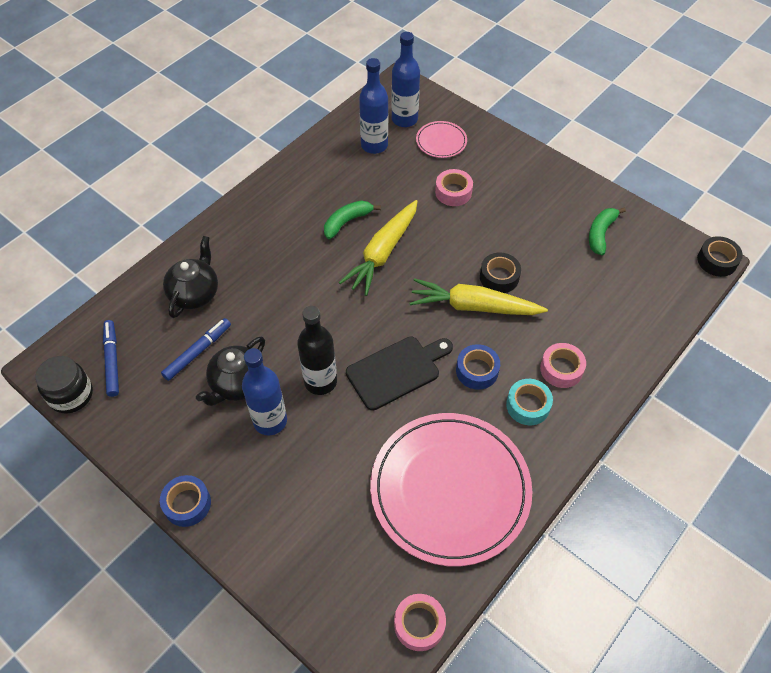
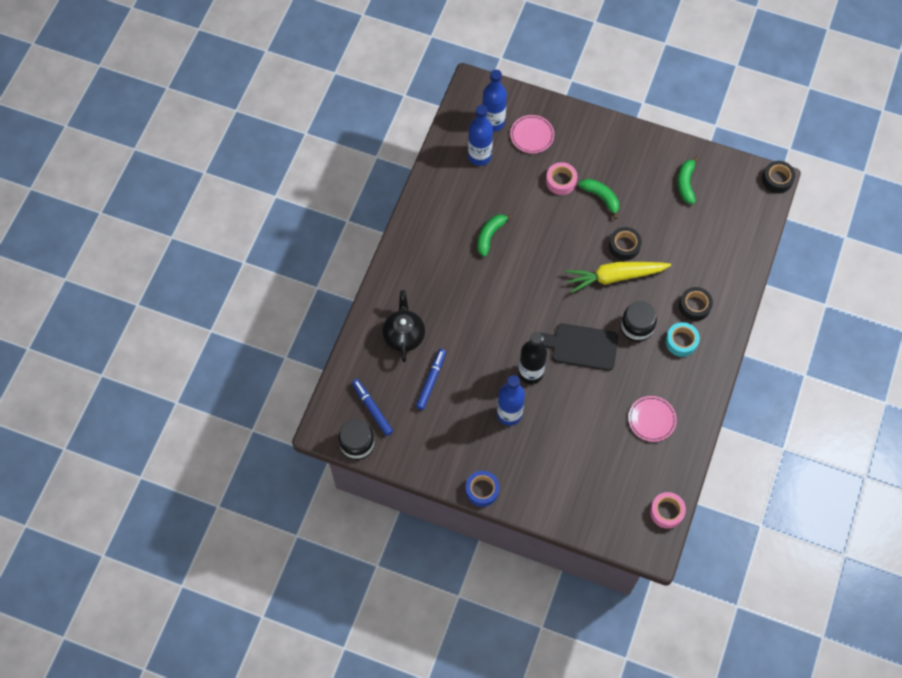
camera: 20 degrees left, 10 degrees up
black teapot [196,336,265,406] -> none
yellow carrot [339,200,418,296] -> none
black cutting board [346,337,453,410] -> black cutting board turned 120 degrees counterclockwise [540,324,618,371]
pink plate [370,413,532,566] -> pink plate [628,396,677,442], size x0.42
blue tape [456,344,500,390] -> black jar [621,301,657,342]
pink tape [540,343,586,388] -> black tape [679,287,713,321]
none -> green banana [578,179,619,219]

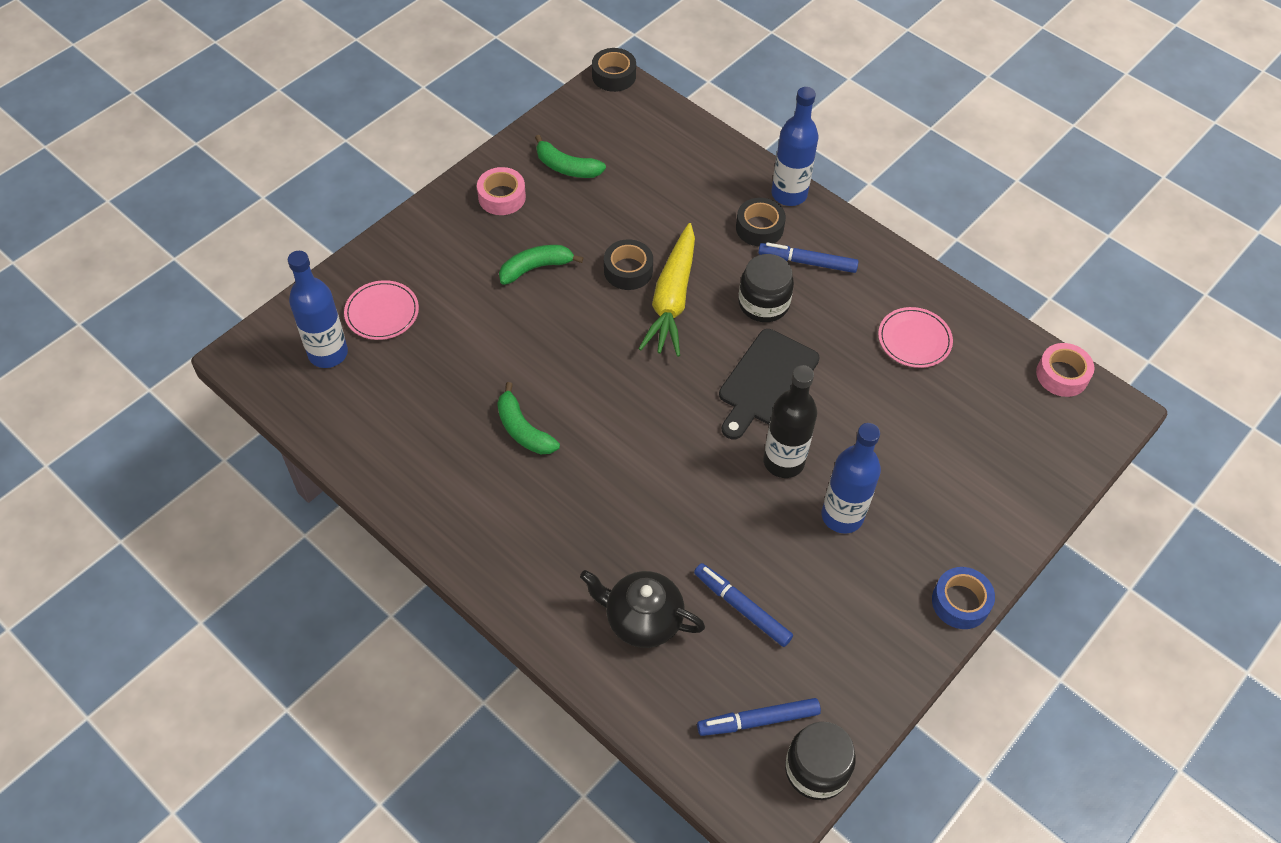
camera: 70 degrees left, 10 degrees down
blue bottle [468,105,493,166] -> blue bottle moved to [772,87,818,206]
pink tape [546,162,577,195] -> pink tape moved to [477,167,526,215]
turquoise tape [665,322,700,357] -> blue marker [758,242,859,273]

